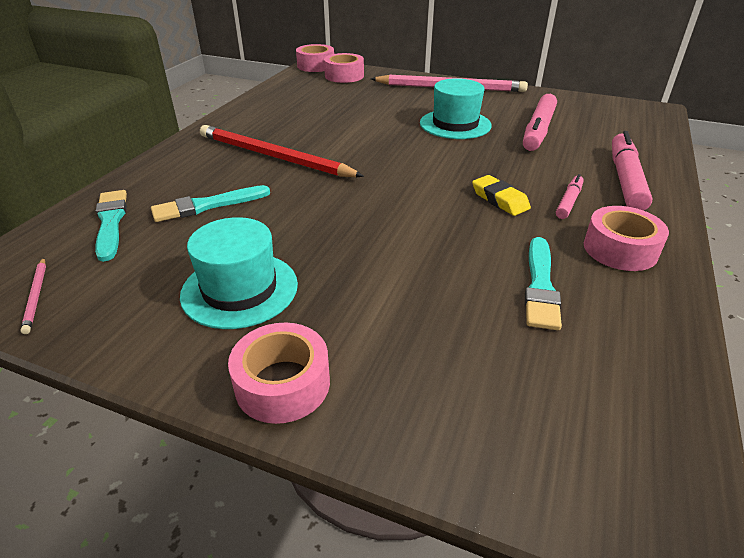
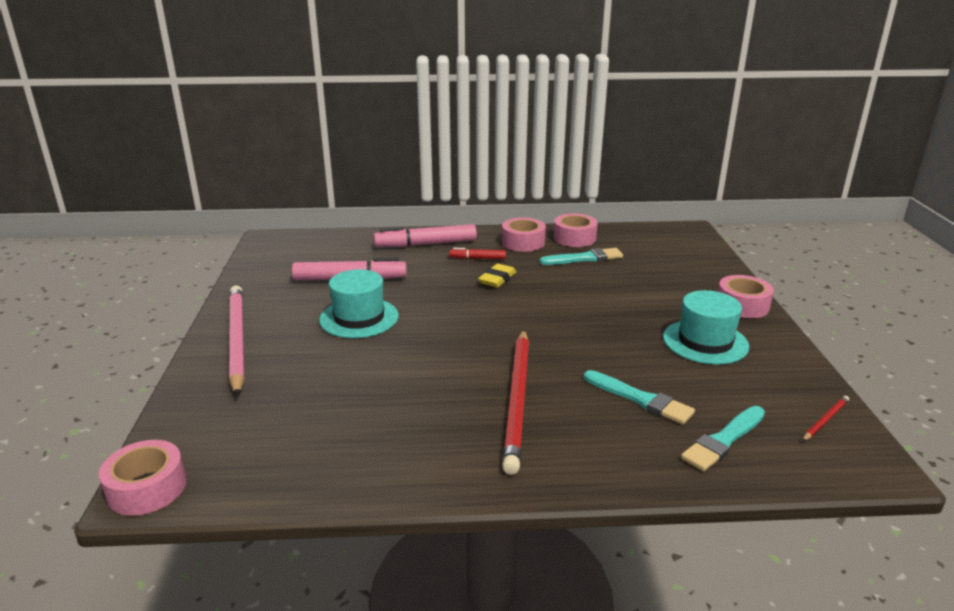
camera: 115 degrees left, 10 degrees down
pink pencil [20,258,46,334] -> red pencil [802,396,849,441]
pink tape [324,53,364,83] -> pink tape moved to [553,213,598,247]
pink marker [556,174,584,219] -> red marker [449,248,506,259]

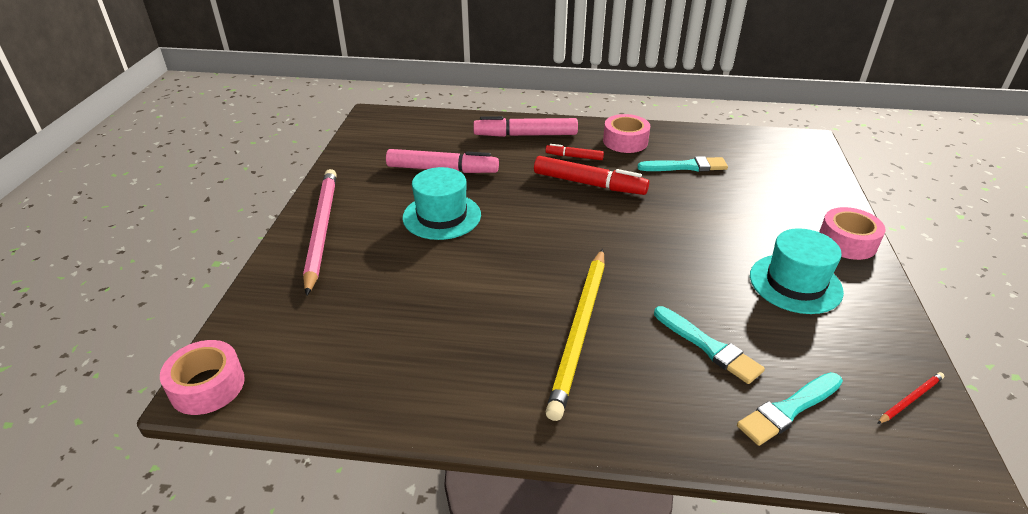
camera: 10 degrees right, 10 degrees up
yellow eraser [478,263,516,288] -> red marker [534,156,649,195]
red pencil [502,330,529,475] -> yellow pencil [545,249,605,421]
pink tape [553,213,598,247] -> none

